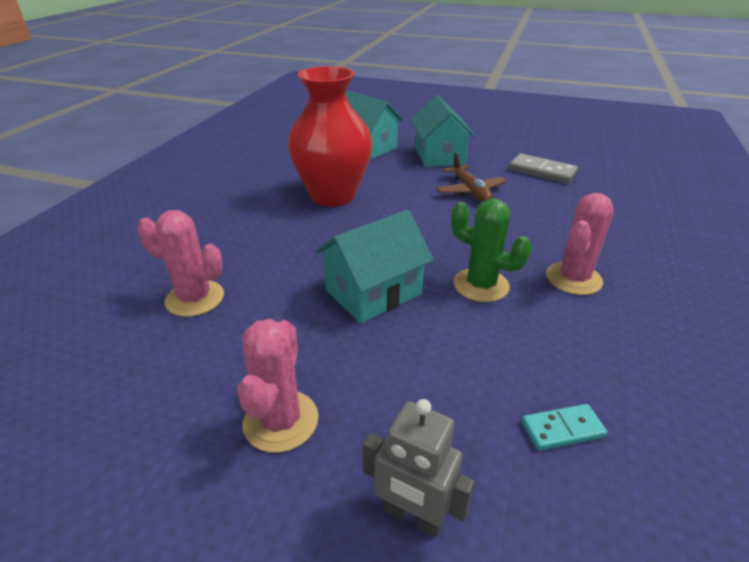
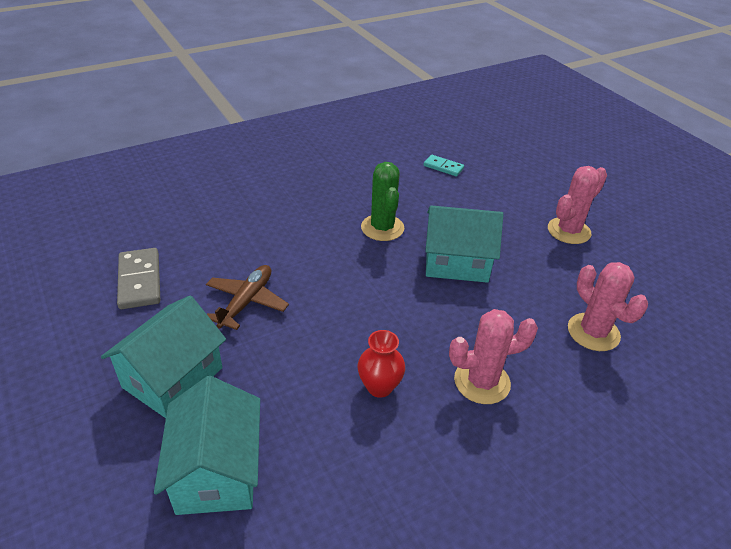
camera: 140 degrees left, 5 degrees up
red vase [288,66,372,207] -> red vase [358,330,405,398], size x0.44
grey robot [363,399,474,537] -> none
pink cactus [546,193,614,295] -> pink cactus moved to [449,309,538,404]

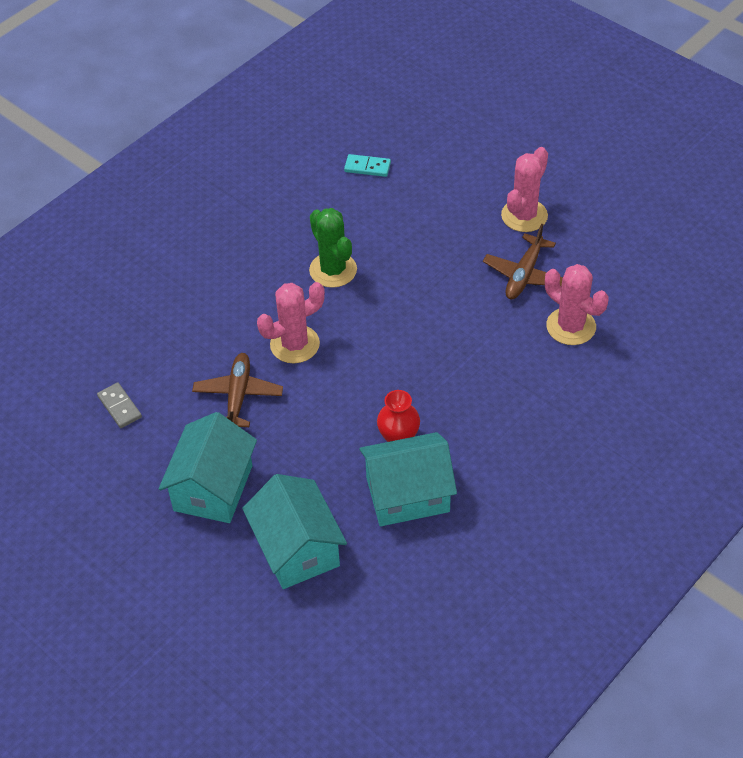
camera: 15 degrees left, 10 degrees up
grey domino [117,248,160,309] -> grey domino [97,383,142,428], size x0.62
turquoise house [425,205,503,283] -> turquoise house moved to [359,432,457,526]
pink cactus [449,309,538,404] -> pink cactus moved to [257,282,325,363]
none -> brown plane [483,223,563,299]

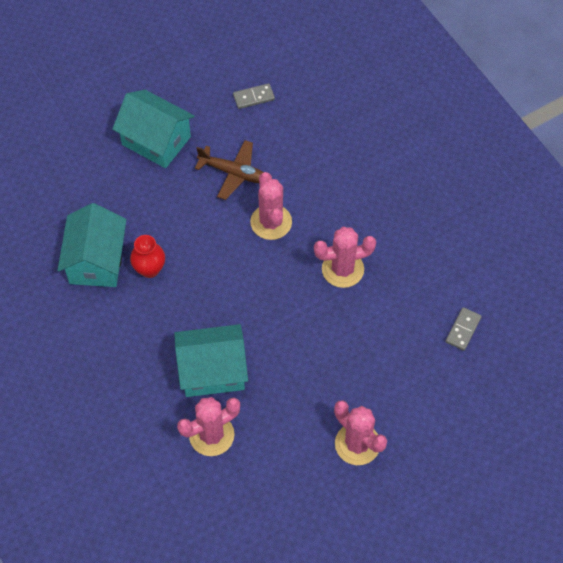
camera: 105 degrees right, 10 degrees up
turquoise house [242,474,347,589] -> turquoise house moved to [174,324,248,397]
green cactus [309,208,357,288] -> pink cactus [314,227,376,288]
turquoise domino [344,154,391,177] -> grey domino [445,307,482,351]
brown plane [483,223,563,299] -> none

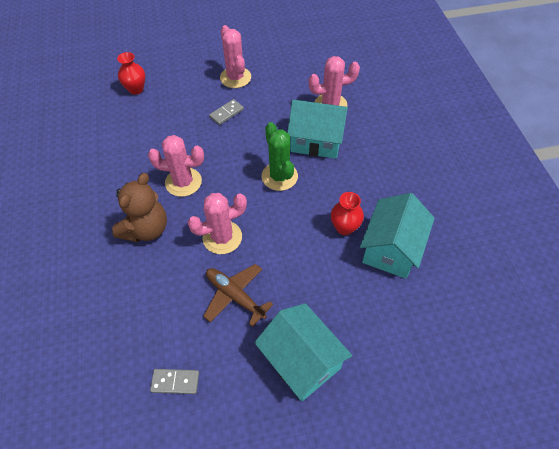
camera: 160 degrees left, 5 degrees down
pink cactus [250,172,292,240] -> pink cactus turned 60 degrees clockwise [187,193,247,254]
grey domino [445,307,482,351] -> grey domino moved to [209,99,244,125]
none -> brown teddy bear [112,173,167,242]
none -> red vase [117,52,145,95]
none -> green cactus [262,122,298,191]

